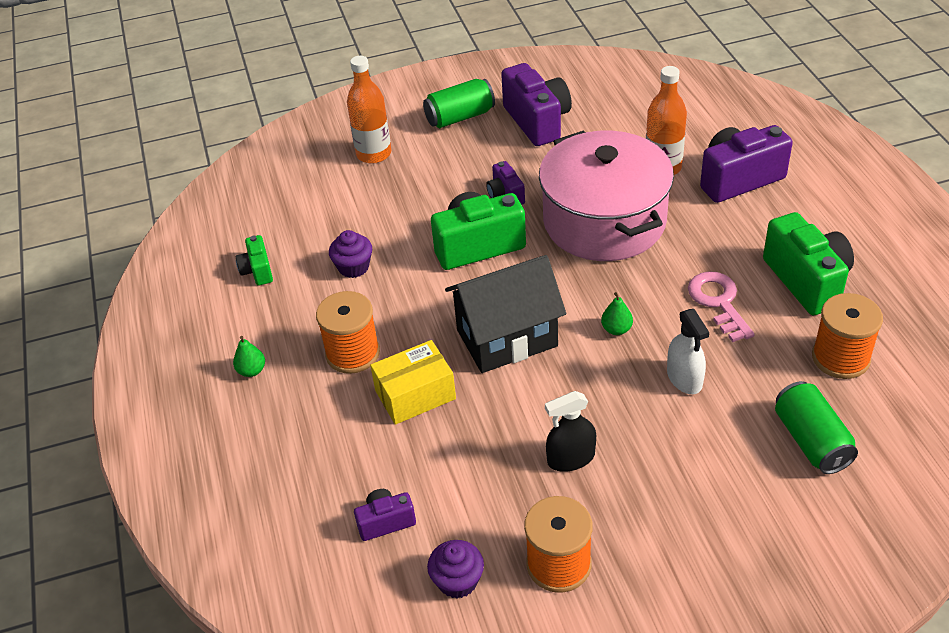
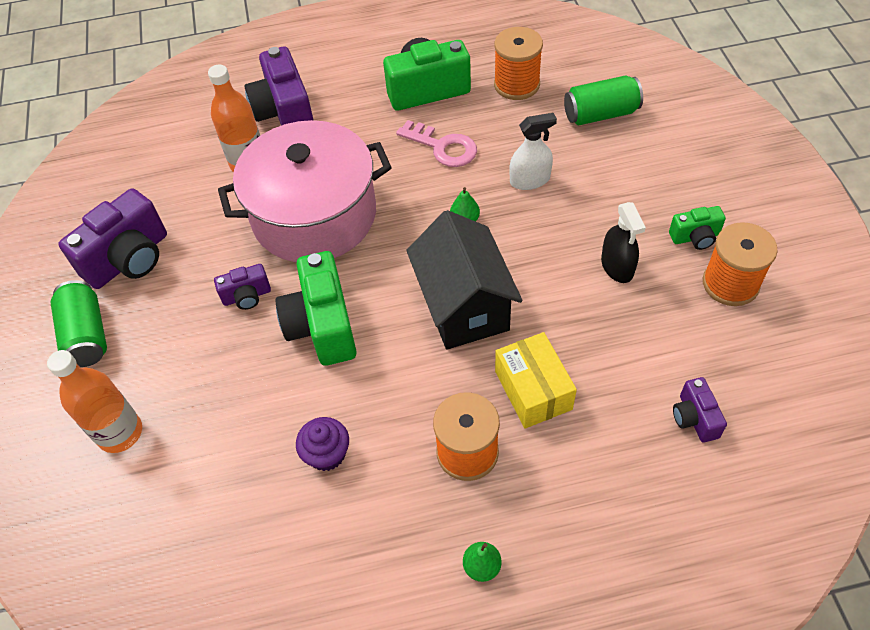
camera: 85 degrees left, 10 degrees up
green camera [236,235,273,286] -> green camera moved to [669,206,726,250]
purple cupcake [427,540,484,598] -> none
purple camera [501,63,572,146] -> purple camera turned 150 degrees clockwise [58,188,167,289]
pink key [688,271,755,342] -> pink key turned 135 degrees counterclockwise [396,120,477,167]

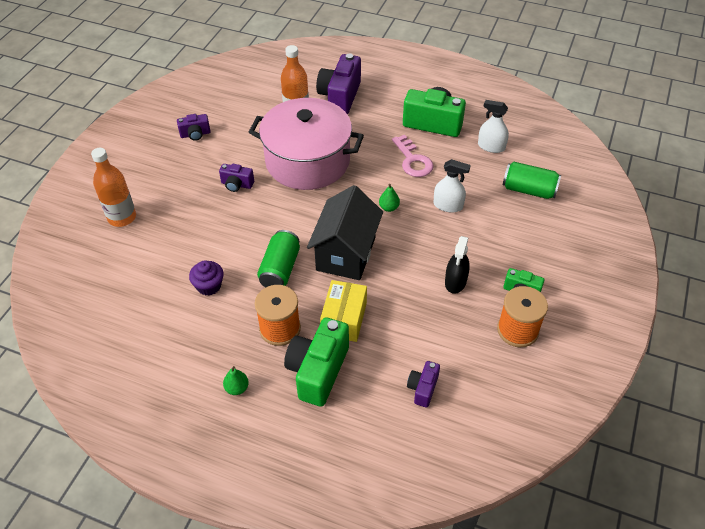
camera: 30 degrees right, 5 degrees down
green can [51,280,107,367] -> green can moved to [257,230,300,287]
purple camera [58,188,167,289] -> purple camera [177,114,211,141], size x0.52
green camera [276,251,357,366] -> green camera moved to [284,317,349,407]
orange spool [494,27,543,100] -> white spray bottle [478,100,509,153]

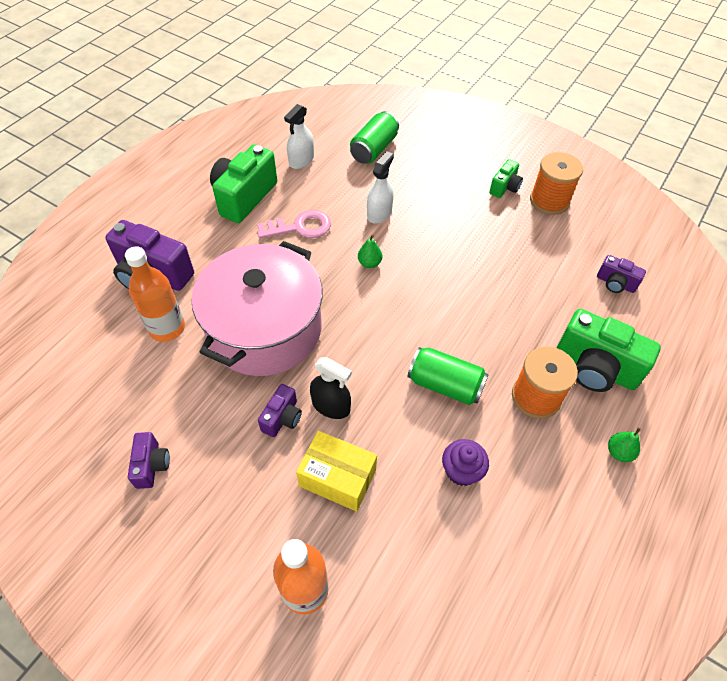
camera: 80 degrees left, 5 degrees up
black house [307,185,383,280] -> none
yellow box [320,280,367,342] -> yellow box moved to [296,430,377,512]
black spray bottle [445,236,470,294] -> black spray bottle moved to [310,357,352,419]

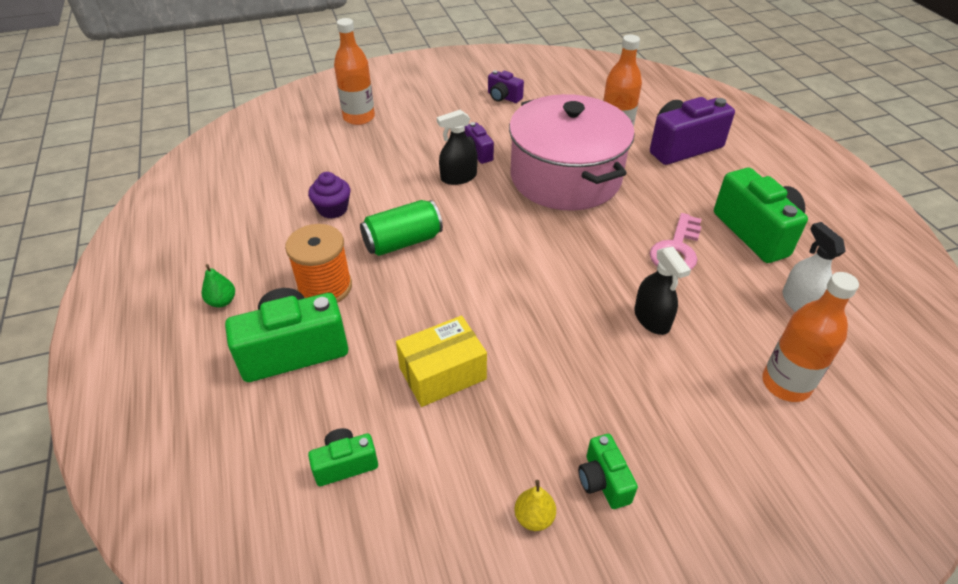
camera: 130 degrees right, 10 degrees down
yellow box [296,430,377,512] -> yellow box moved to [396,316,487,407]
green can [350,111,399,164] -> orange bottle [762,272,859,402]
green pear [358,235,382,268] -> none
white spray bottle [367,151,394,224] -> black spray bottle [634,246,691,335]
orange spool [530,152,583,215] -> yellow pear [514,480,556,531]
purple camera [597,255,646,293] -> green camera [308,428,378,486]

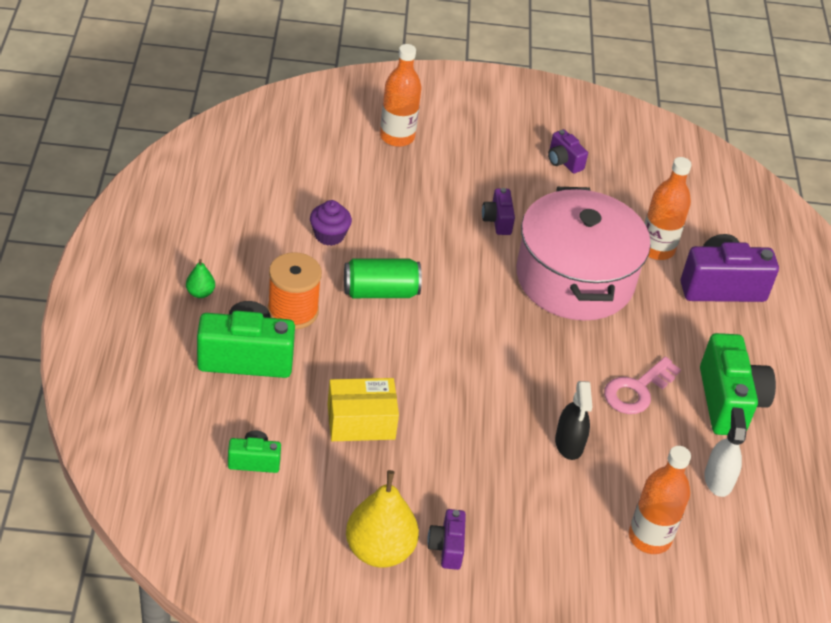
camera: 15 degrees right, 0 degrees up
black spray bottle [437,110,478,185] -> none
yellow pear [514,480,556,531] -> yellow pear [346,470,419,568], size x2.16
green camera [578,434,638,509] -> purple camera [427,509,466,570]

